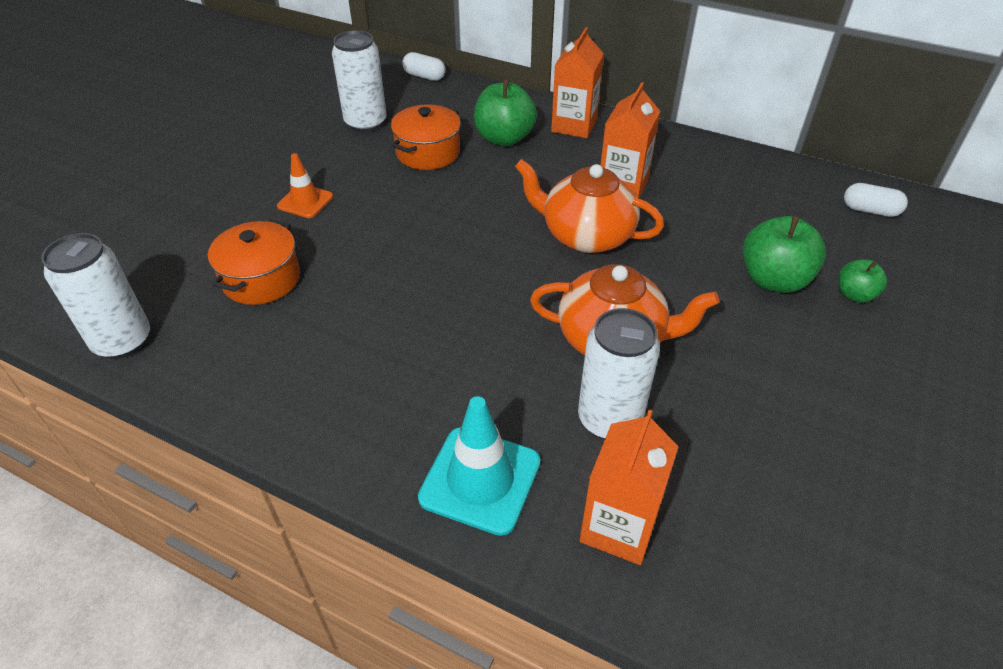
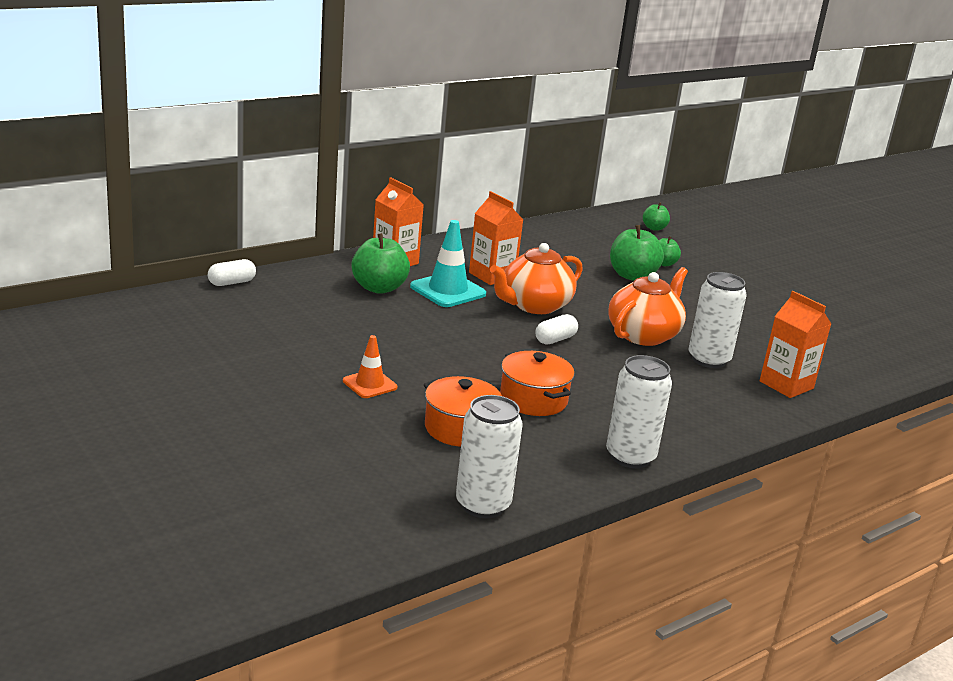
camera: 65 degrees left, 20 degrees down
white can [332,30,387,132] -> white can moved to [606,355,672,468]
orange pot [391,104,461,170] -> orange pot moved to [500,351,575,416]
turquoise traffic cone [418,396,541,536] -> turquoise traffic cone moved to [410,220,486,307]
white capsule [844,183,908,217] -> white capsule moved to [536,314,578,344]
none -> green apple [643,202,670,231]

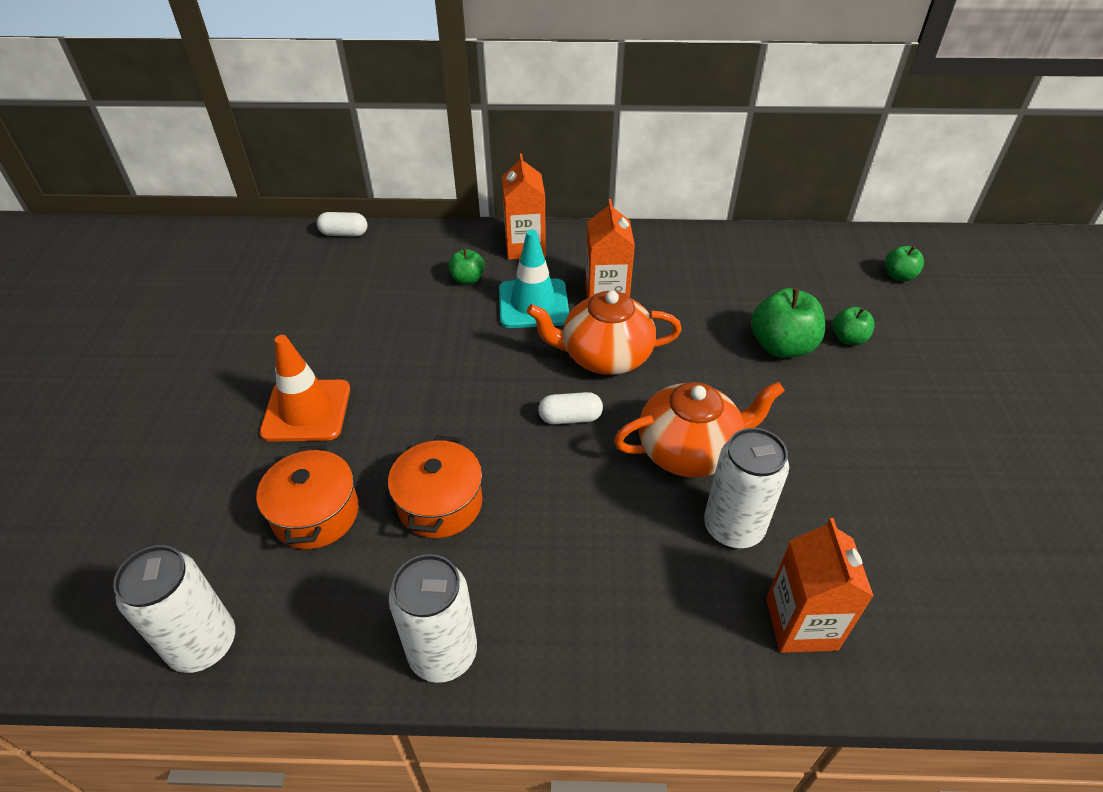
camera: 40 degrees right, 20 degrees up
orange traffic cone [343,335,397,398] -> orange traffic cone [260,335,350,442], size x1.63
green apple [351,233,410,294] -> green apple [448,248,485,285], size x0.56

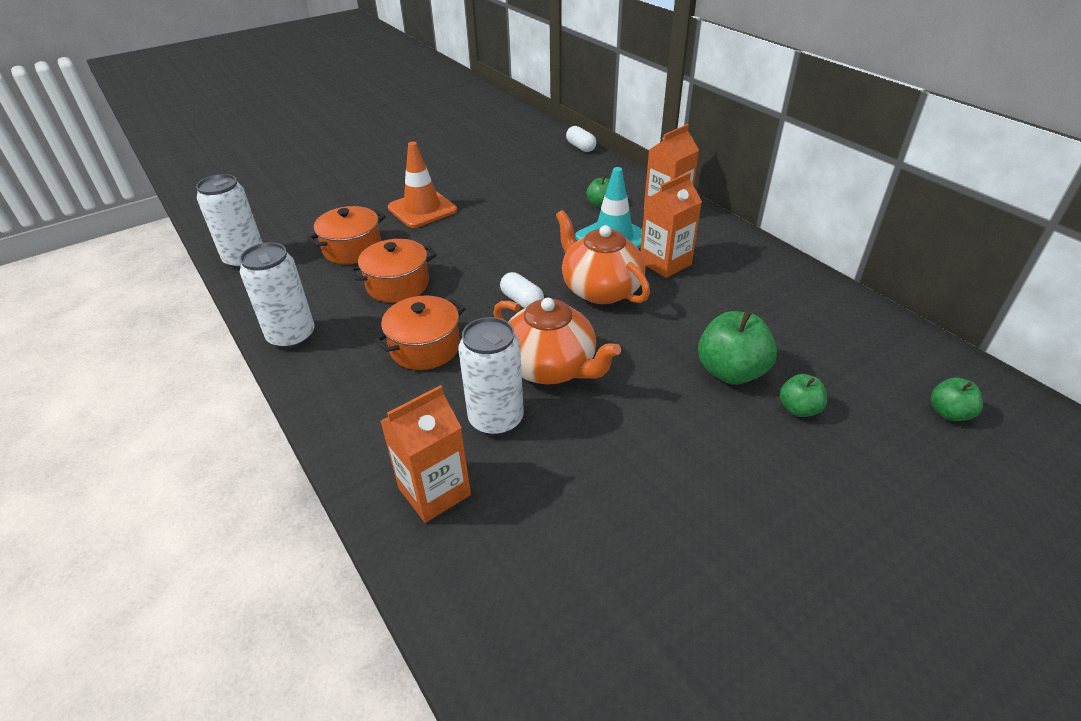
camera: 55 degrees right, 5 degrees down
none -> orange pot [374,295,466,370]

